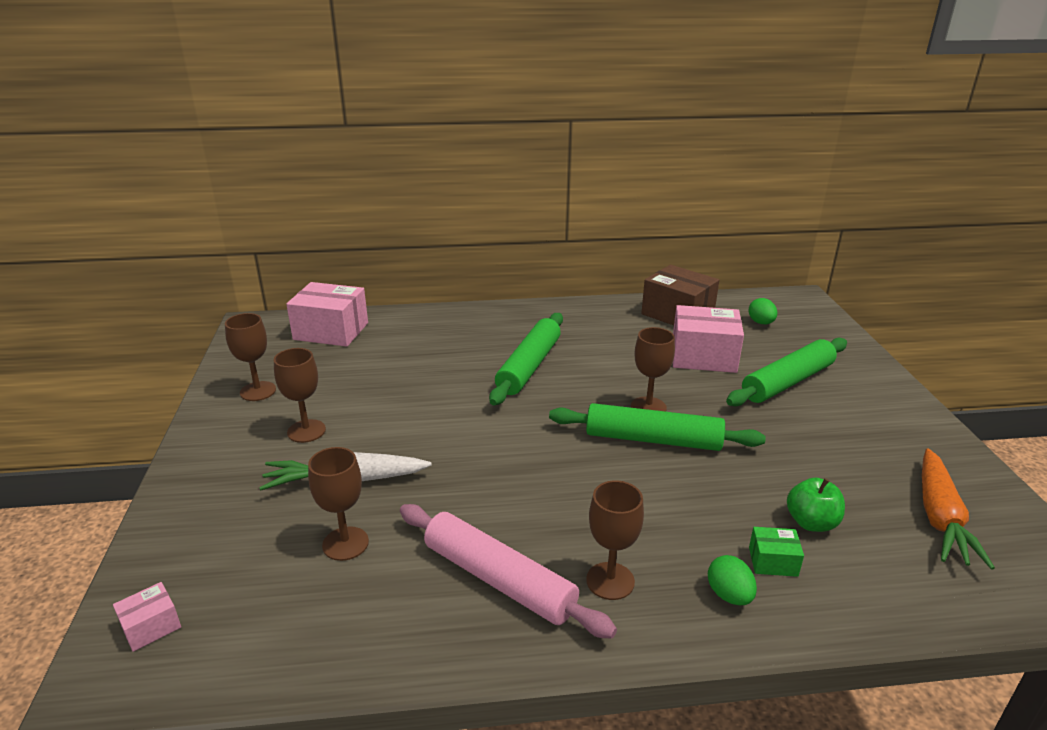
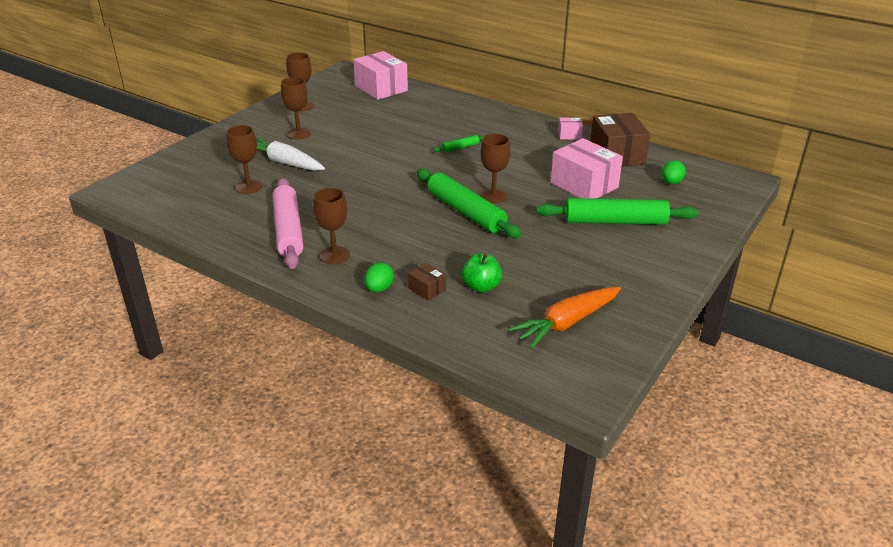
camera: 40 degrees right, 5 degrees up
pink box [113,582,181,652] -> pink box moved to [558,118,583,139]
green rolling pin [489,313,563,405] -> green rolling pin [433,135,486,152], size x0.45
green box [749,527,804,577] -> brown box [408,263,446,301]

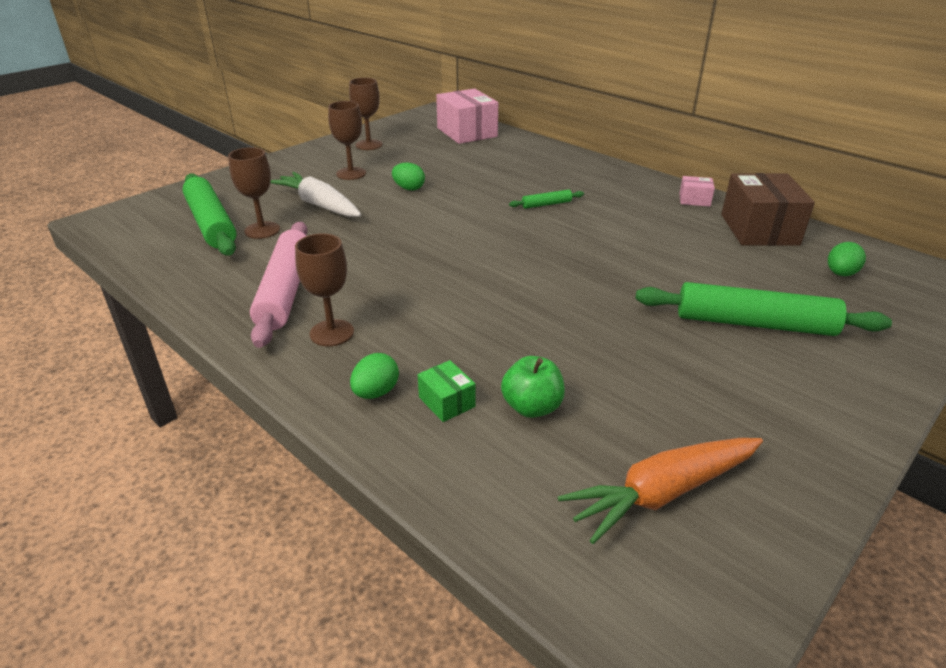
camera: 10 degrees right, 0 degrees up
brown box [408,263,446,301] -> green box [418,360,476,422]
green rolling pin [417,169,522,239] -> green rolling pin moved to [182,173,237,256]
brown goblet [480,134,510,203] -> none
pink box [551,138,623,199] -> none
none -> green egg [392,162,425,190]

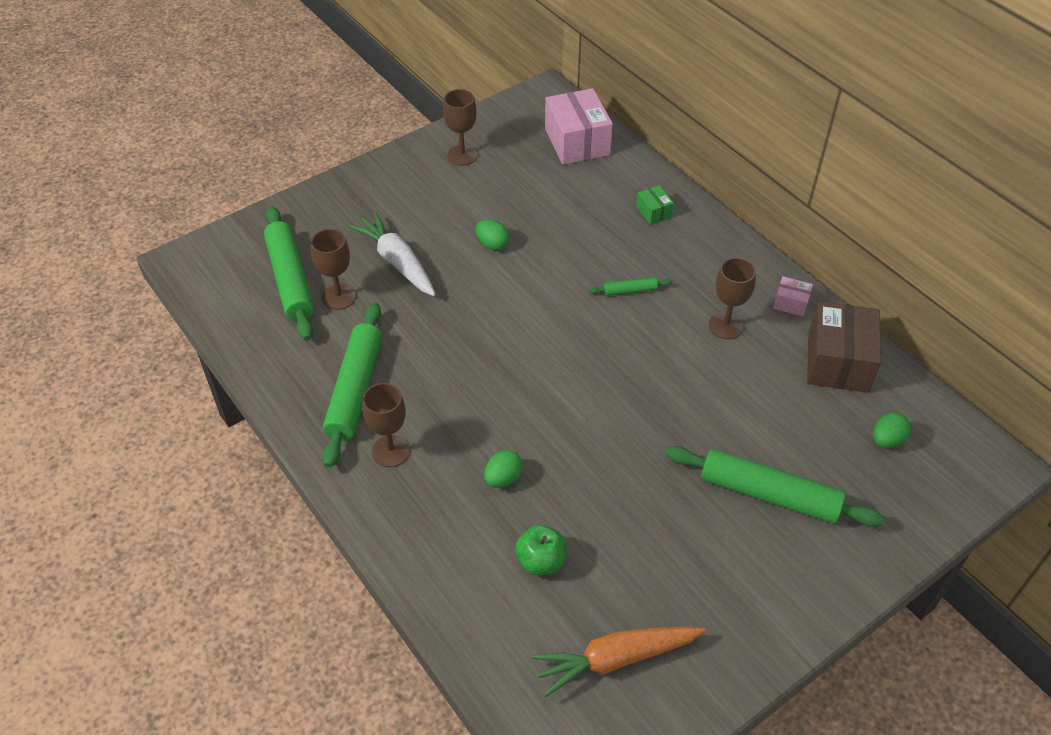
camera: 10 degrees right, 15 degrees up
pink rolling pin [250,222,308,348] -> green rolling pin [322,303,382,468]
brown goblet [328,101,366,180] -> brown goblet moved to [709,258,756,339]
green egg [350,353,399,399] -> green egg moved to [484,450,523,488]
green box [418,360,476,422] -> green box moved to [636,185,674,225]

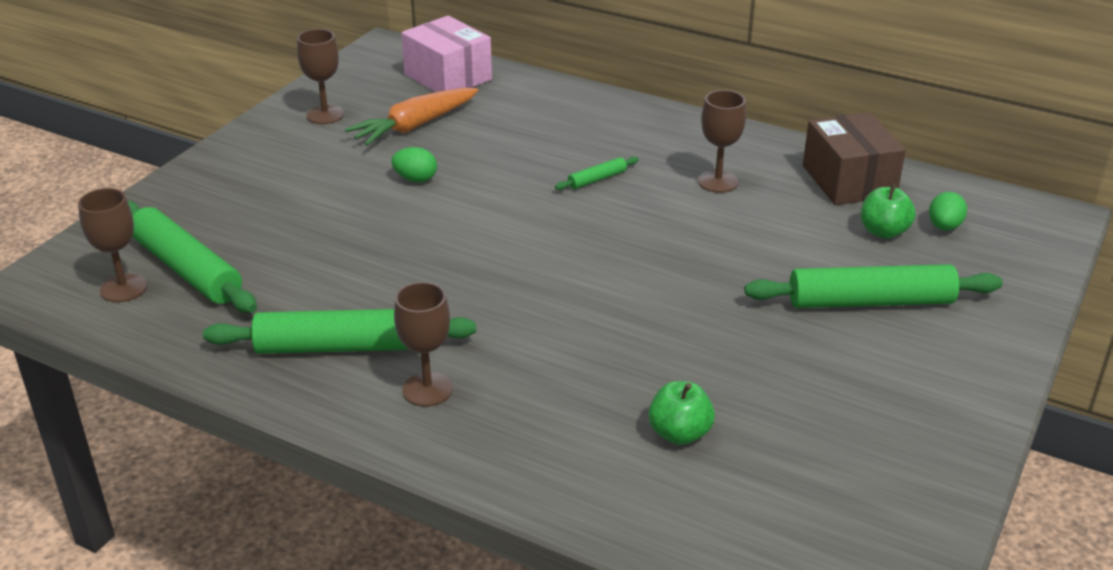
camera: 25 degrees left, 15 degrees down
brown goblet [311,229,356,310] -> brown goblet moved to [78,188,147,302]
green rolling pin [322,303,382,468] -> green rolling pin turned 75 degrees counterclockwise [203,309,476,354]
white carrot [348,211,436,296] -> none
green egg [484,450,523,488] -> none
orange carrot [531,626,705,697] -> orange carrot moved to [344,88,478,146]
green box [636,185,674,225] -> none
pink box [773,276,813,317] -> none
none -> green apple [861,184,916,239]

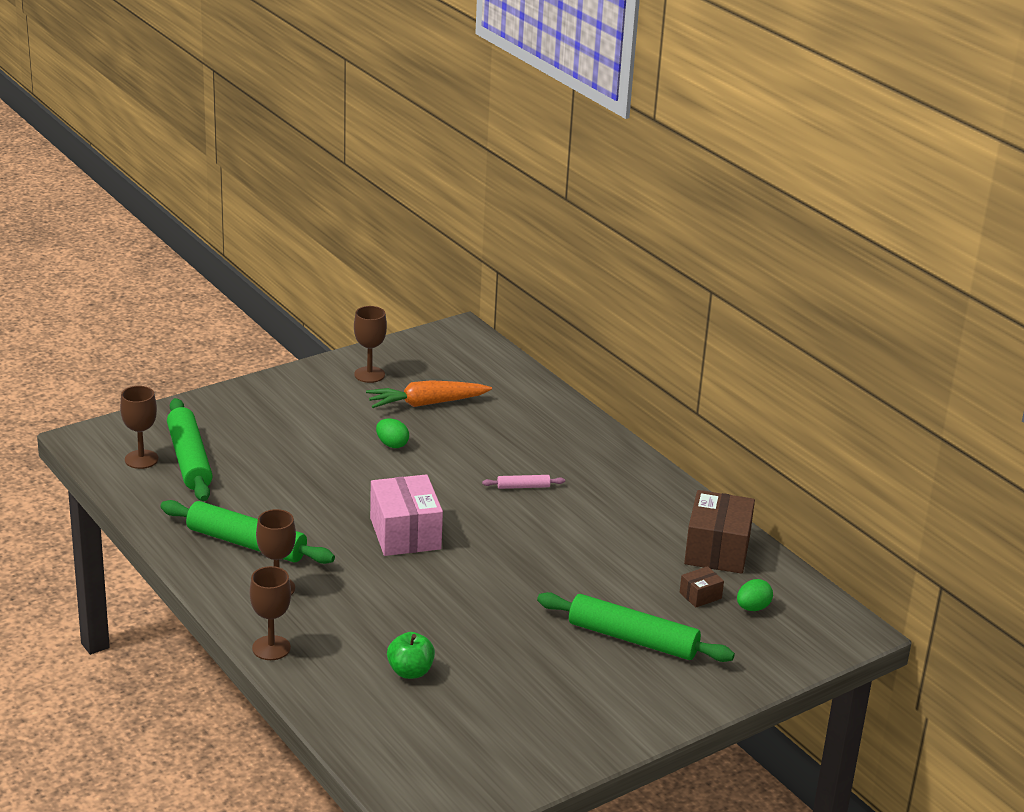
camera: 25 degrees right, 5 degrees down
pink box [401,16,492,92] -> pink box moved to [370,474,443,556]
green rolling pin [555,156,639,190] -> pink rolling pin [482,475,565,489]
brown goblet [698,90,746,193] -> brown goblet moved to [250,566,291,660]
green apple [861,184,916,239] -> brown box [679,566,724,607]

